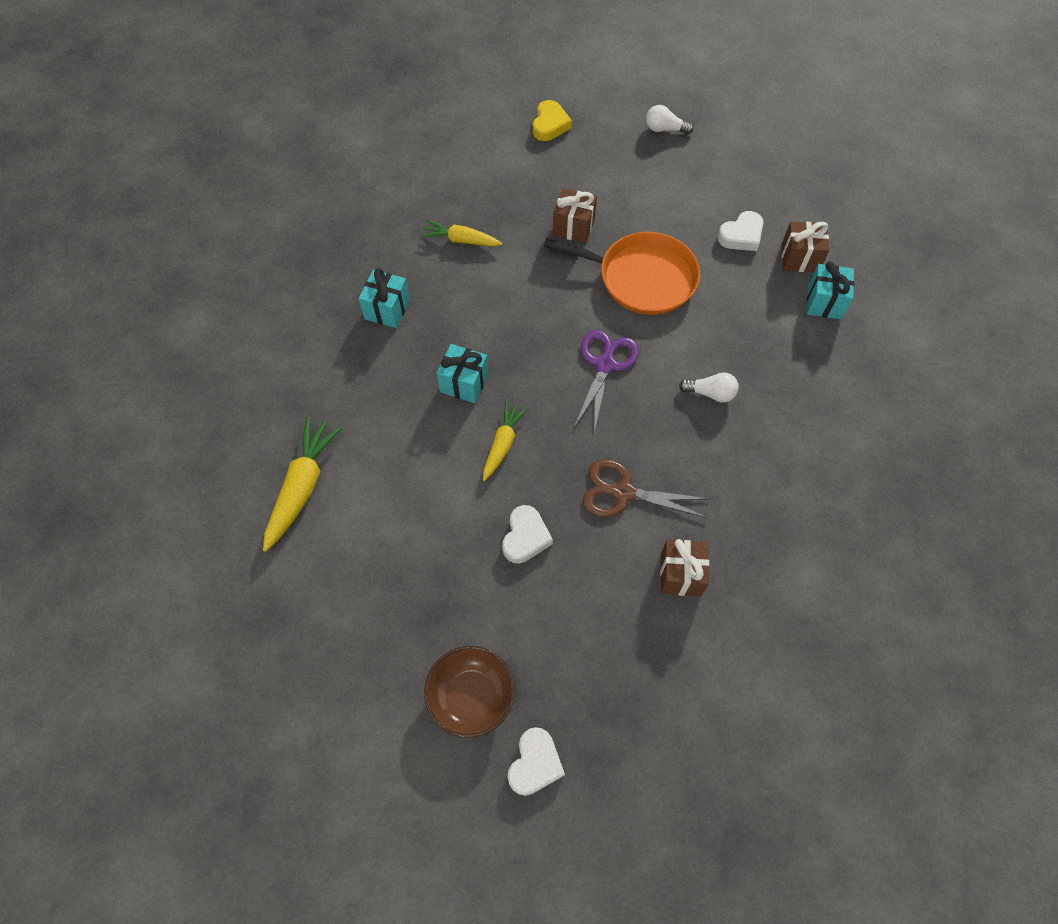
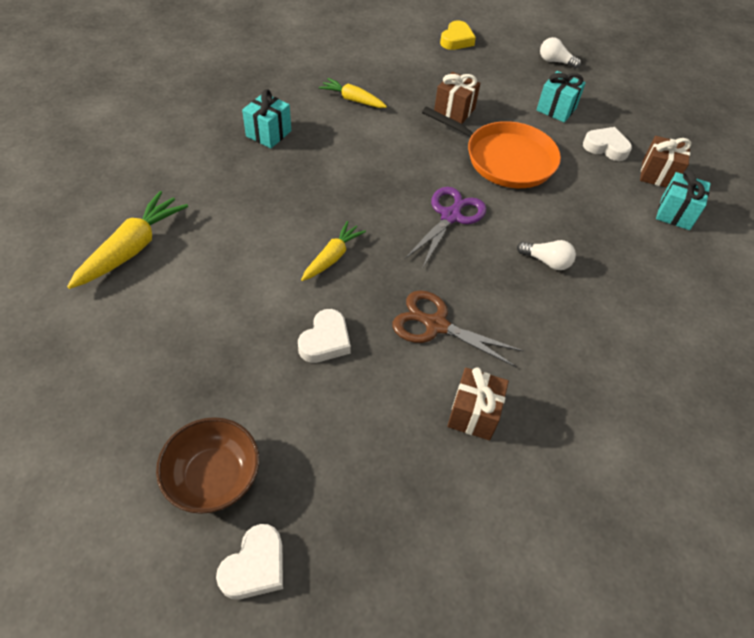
camera: 10 degrees right, 10 degrees down
turquoise gift [437,344,489,403] -> turquoise gift moved to [537,71,586,122]
white heart [717,211,763,251] -> white heart turned 135 degrees counterclockwise [583,127,632,161]

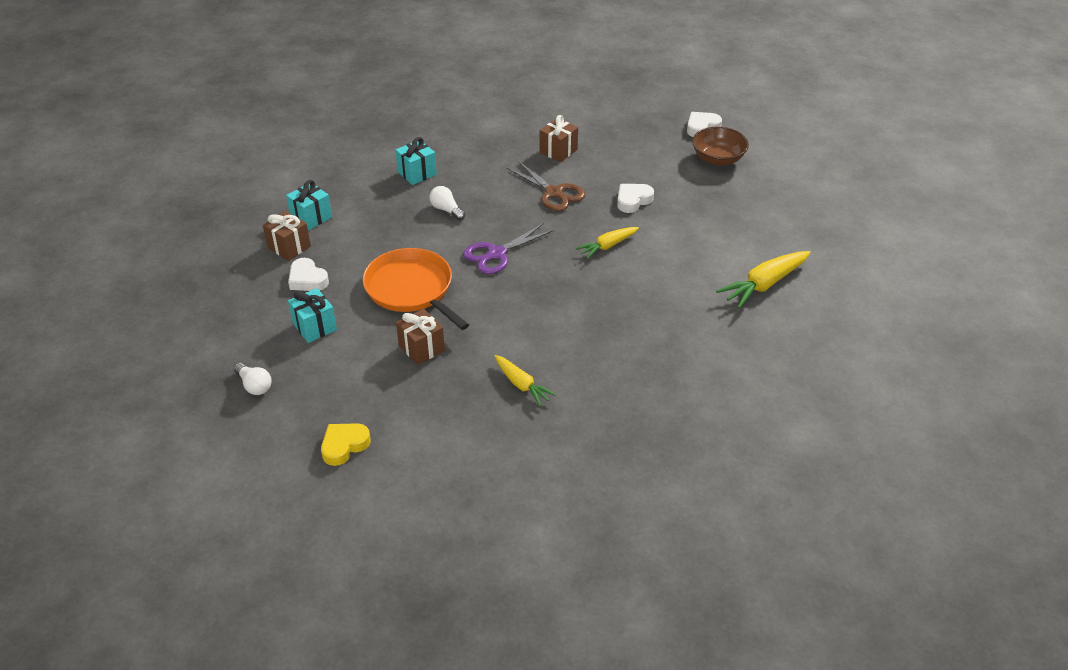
camera: 155 degrees left, 10 degrees down
turquoise gift [242,89,291,148] -> turquoise gift moved to [395,137,437,185]

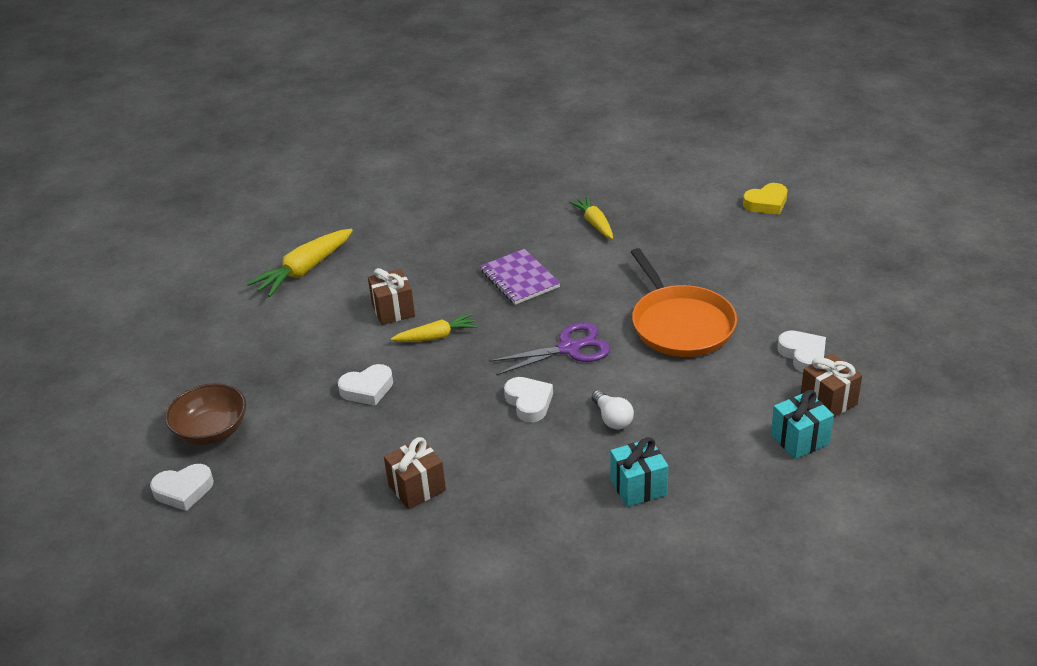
camera: 160 degrees left, 5 degrees down
white light bulb [234,363,272,395] -> none
turquoise gift [288,288,337,343] -> none
brown gift [396,309,445,365] -> brown gift moved to [368,268,415,325]
brown scissors [507,161,585,211] -> none
yellow carrot [716,251,811,309] -> yellow carrot turned 150 degrees clockwise [247,229,353,297]
none -> purple notebook [480,249,560,305]
none -> white heart [504,377,553,422]

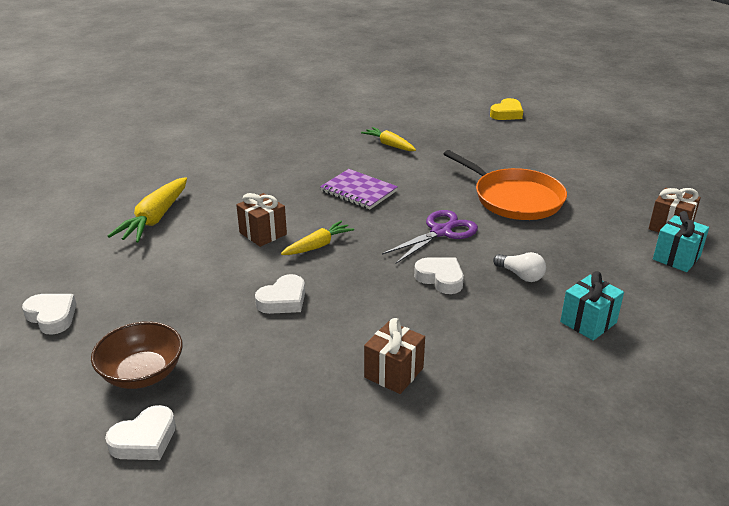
camera: 25 degrees left, 5 degrees down
white heart [778,331,826,372] -> white heart moved to [22,294,76,335]

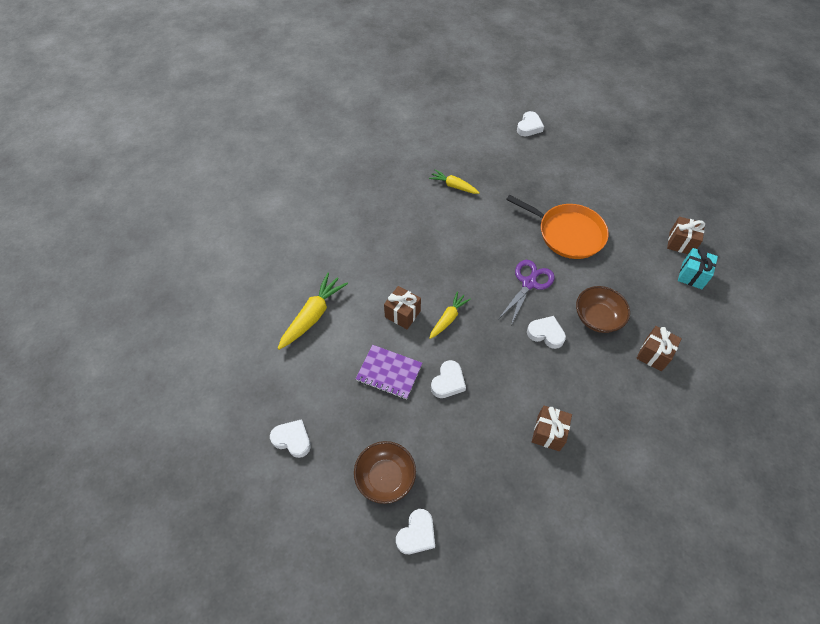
camera: 15 degrees left, 25 degrees up
yellow carrot [108,177,187,243] -> yellow carrot turned 150 degrees counterclockwise [278,272,348,350]
purple notebook [320,169,398,210] -> purple notebook moved to [356,345,422,400]
yellow heart [490,98,523,120] -> white heart [517,111,544,136]
white light bulb [493,252,546,282] -> brown bowl [576,286,630,333]
turquoise gift [560,271,624,341] -> brown gift [636,326,682,371]

